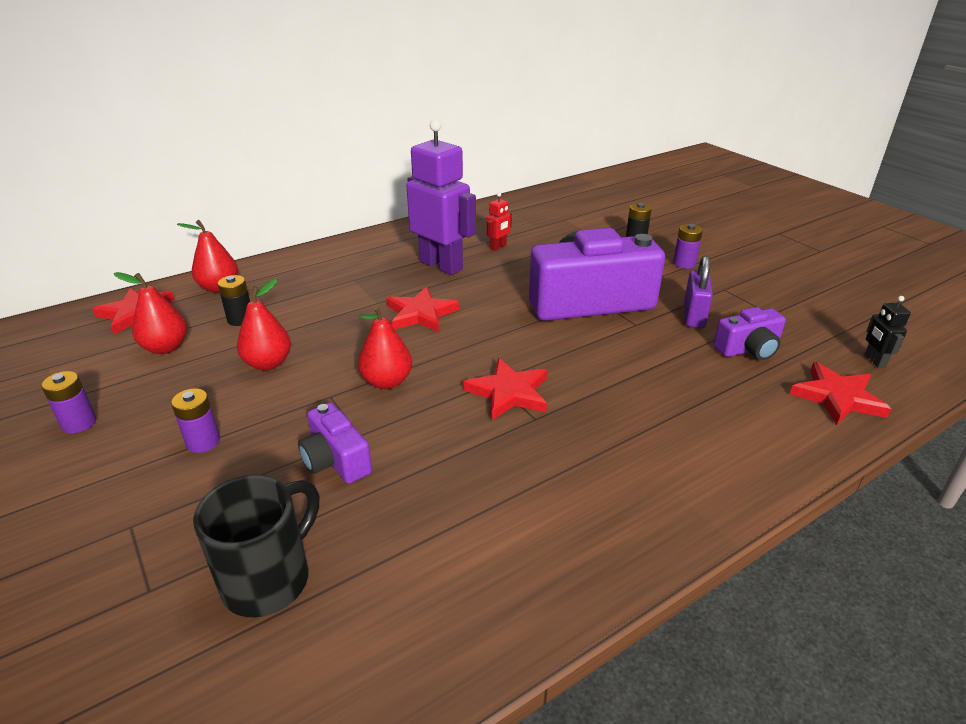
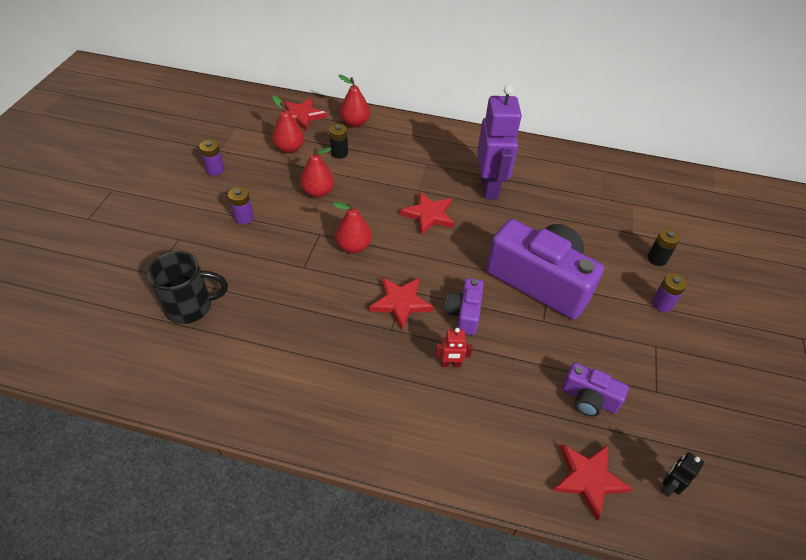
camera: 45 degrees right, 15 degrees up
purple camera [298,402,372,484] -> purple camera moved to [445,278,484,335]
red robot [487,192,512,251] -> red robot moved to [435,328,473,367]
purple padlock [684,255,713,328] -> none

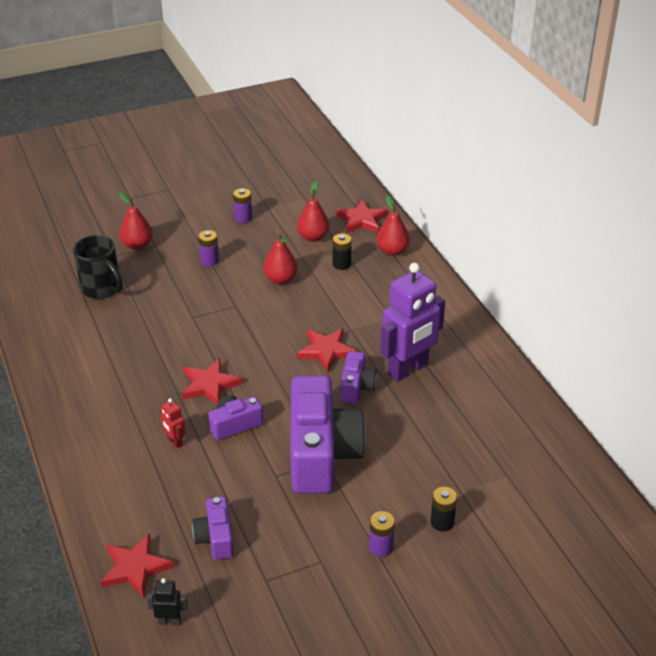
camera: 55 degrees right, 10 degrees down
red pear [333,201,372,253] -> red pear moved to [119,192,153,250]
none -> purple camera [340,351,377,403]

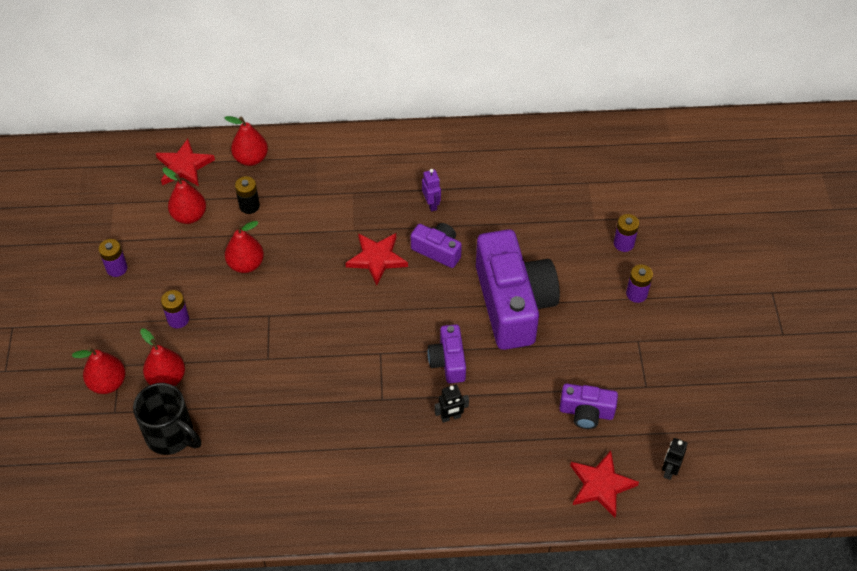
camera: 70 degrees left, 15 degrees up
black mug [73,235,123,299] -> black mug turned 60 degrees clockwise [133,383,201,455]
red robot [160,398,185,448] -> black robot [435,385,469,423]
red star [182,358,242,405] -> none
purple camera [290,375,366,494] -> purple camera turned 60 degrees clockwise [476,229,560,350]
purple robot [380,263,445,381] -> purple robot [422,169,441,212], size x0.42
black battery [430,487,457,532] -> purple battery [614,214,639,252]
none -> red pear [140,329,185,386]

